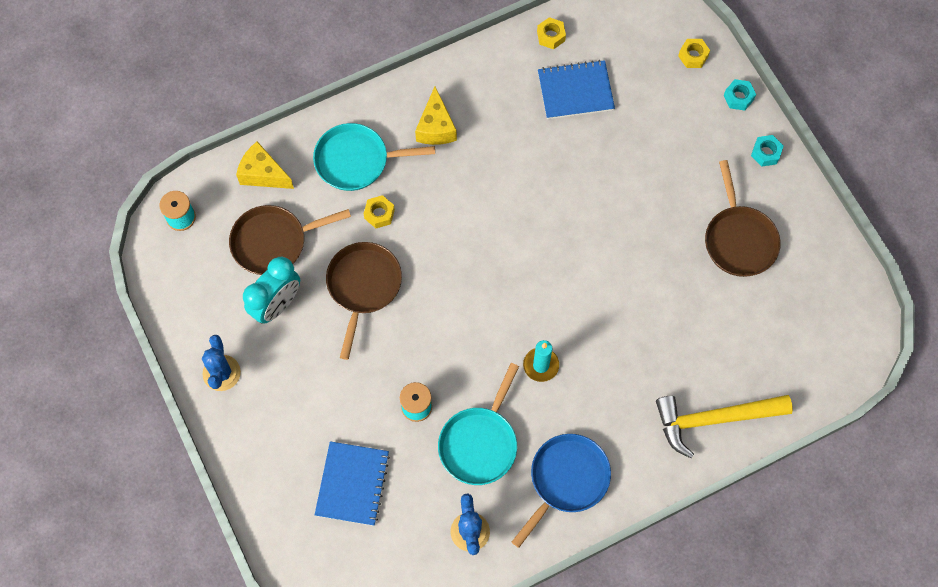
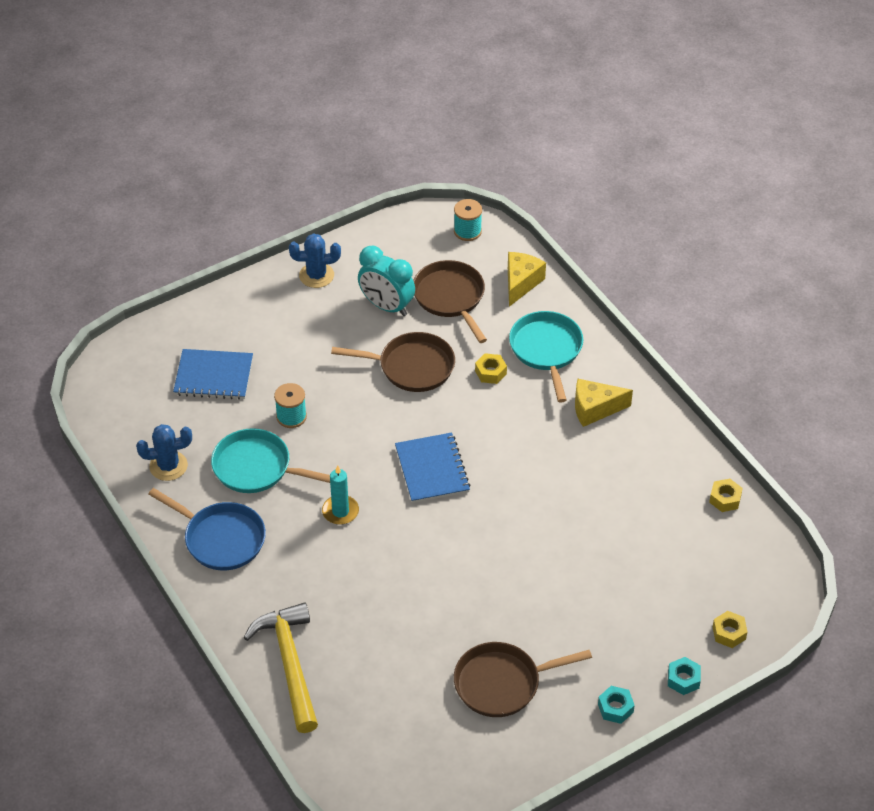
camera: 85 degrees right, 20 degrees down
blue notebook [538,60,615,119] -> blue notebook moved to [395,432,471,503]

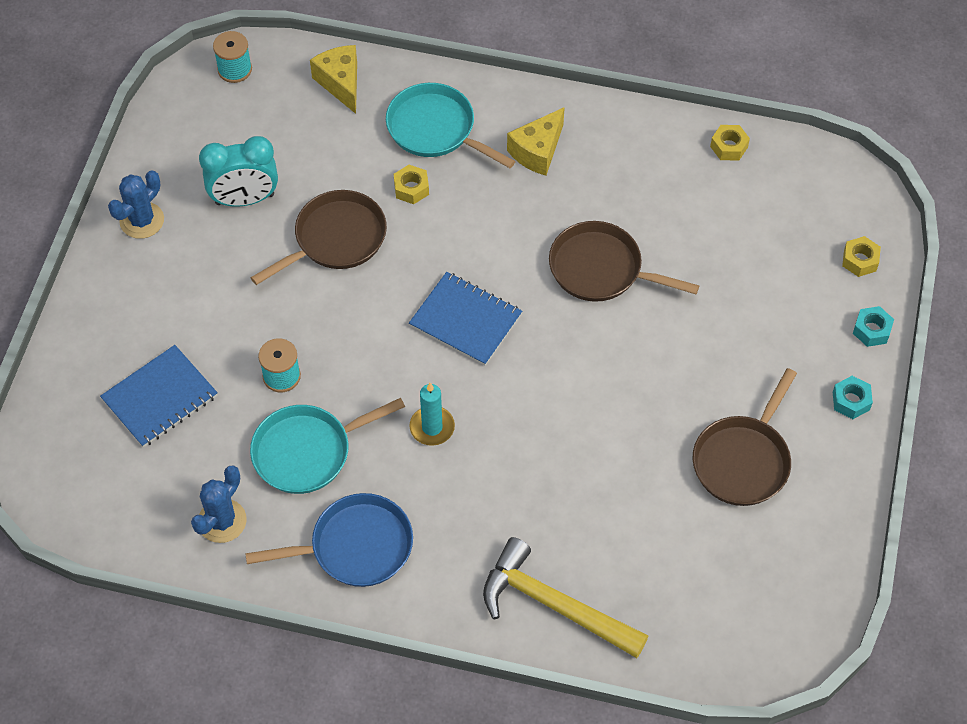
camera: 45 degrees left, 10 degrees up
brown pan [413,260,487,343] -> brown pan moved to [549,221,699,302]

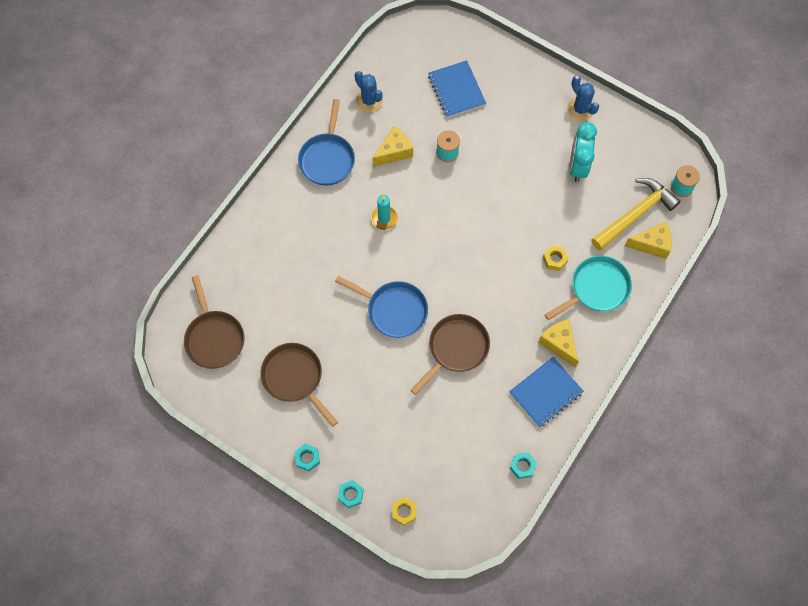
camera: 110 degrees right, 10 degrees up
brown pan [250,190,387,285] -> brown pan moved to [184,275,244,369]
turquoise pan [250,398,405,494] -> yellow cheese [372,126,413,167]
blue notebook [409,272,522,366] -> blue notebook moved to [509,357,584,428]
yellow hammer [483,537,648,658] -> yellow hammer moved to [591,178,680,251]
yellow nut [710,125,750,161] -> turquoise nut [510,452,537,479]
none -> blue pan [335,276,428,338]

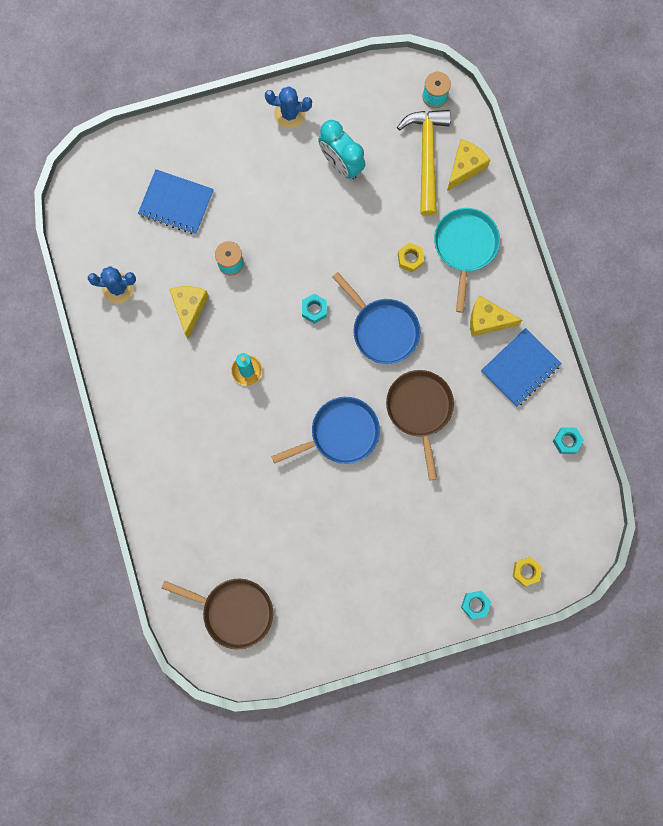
camera: 50 degrees left, 10 degrees up
brown pan [260,343,338,427] -> none
turquoise nut [294,444,320,472] -> turquoise nut moved to [302,293,327,324]
blue pan [298,99,355,186] -> blue pan moved to [332,272,420,364]
blue notebook [509,357,584,428] -> blue notebook turned 45 degrees clockwise [481,328,562,407]

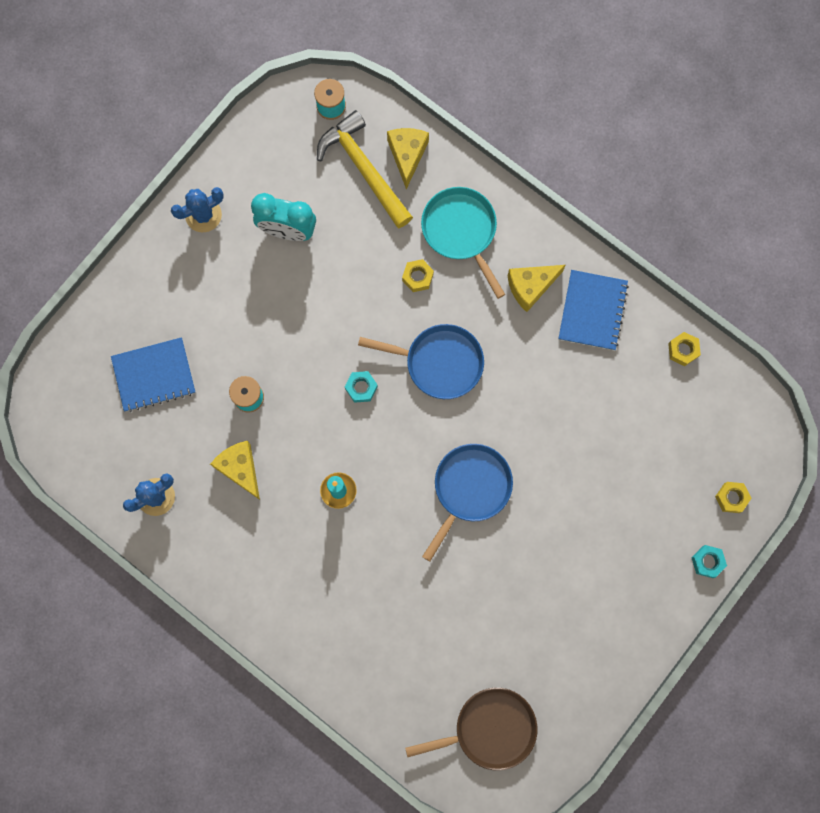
camera: 35 degrees left, 0 degrees up
brown pan [386,370,454,480] -> none
turquoise nut [553,427,584,454] -> yellow nut [668,332,701,366]

